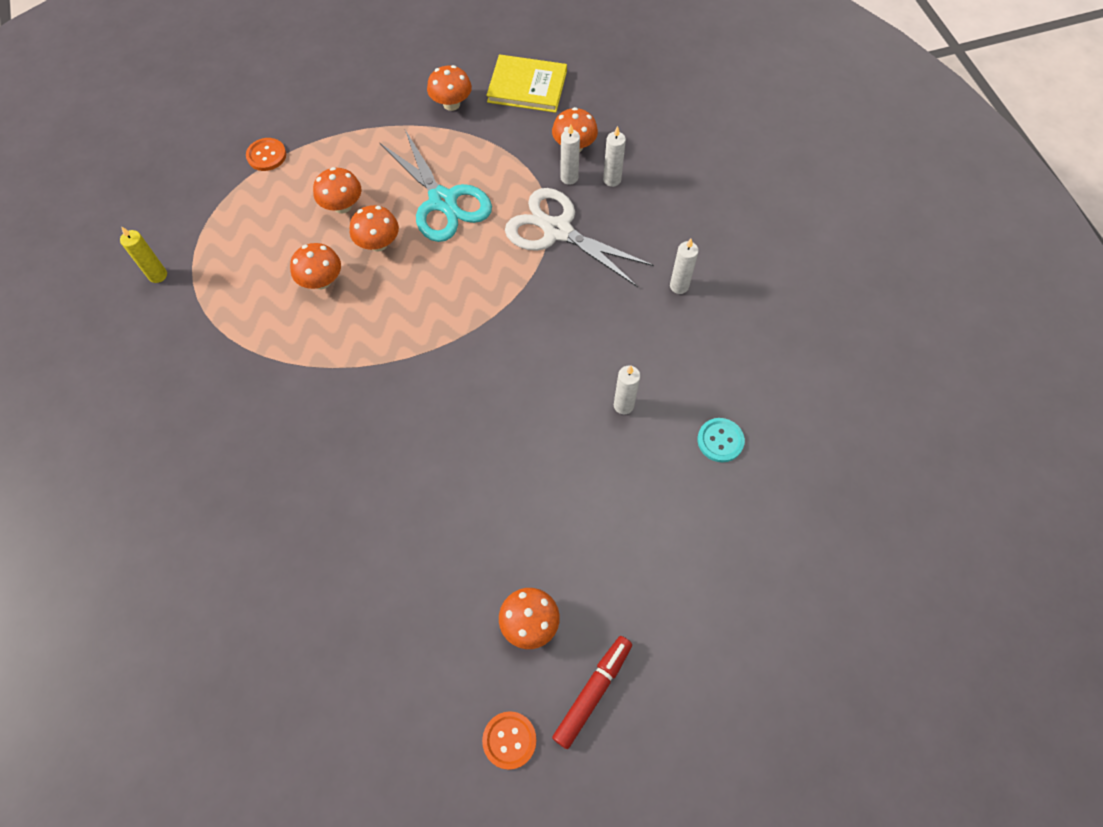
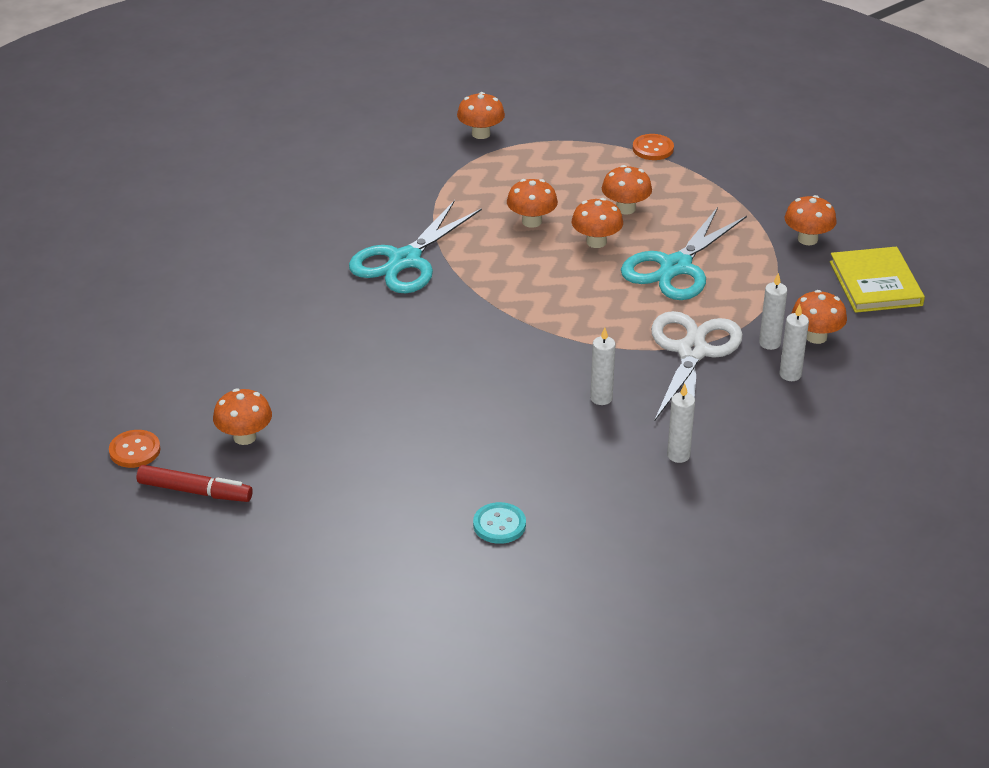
camera: 70 degrees right, 25 degrees down
yellow candle [120,226,167,283] -> orange mushroom [457,92,505,139]
white candle [614,366,640,414] -> white candle moved to [590,328,616,405]
none -> turquoise scissors [349,200,482,294]

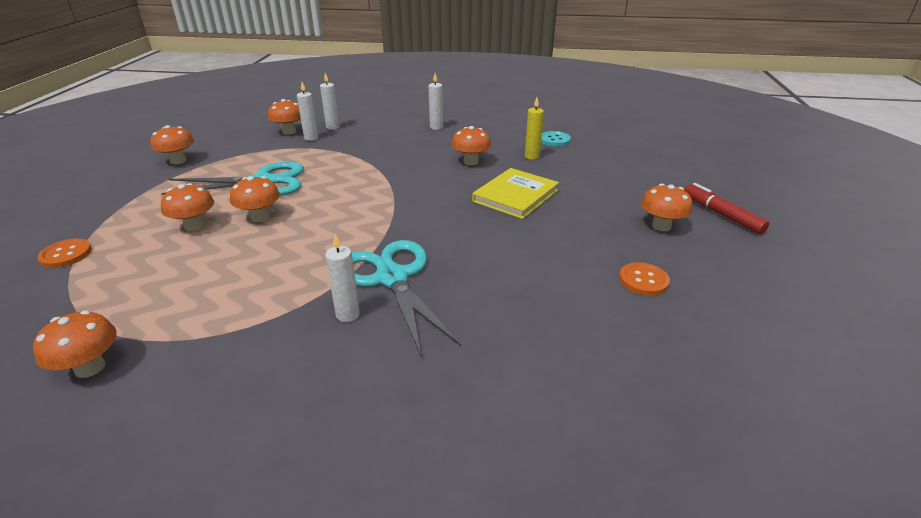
camera: 135 degrees left, 5 degrees down
orange button [109,430,161,468] -> orange button moved to [619,262,670,296]
turquoise scissors [349,200,482,294] -> turquoise scissors turned 105 degrees counterclockwise [352,240,461,358]
orange mushroom [507,179,558,228] -> orange mushroom moved to [451,126,491,165]
white candle [590,328,616,405] -> white candle moved to [325,233,360,322]
white scissors [651,311,743,422] -> none
yellow book [830,247,925,313] -> yellow book moved to [472,168,559,219]
none -> yellow candle [525,98,544,160]

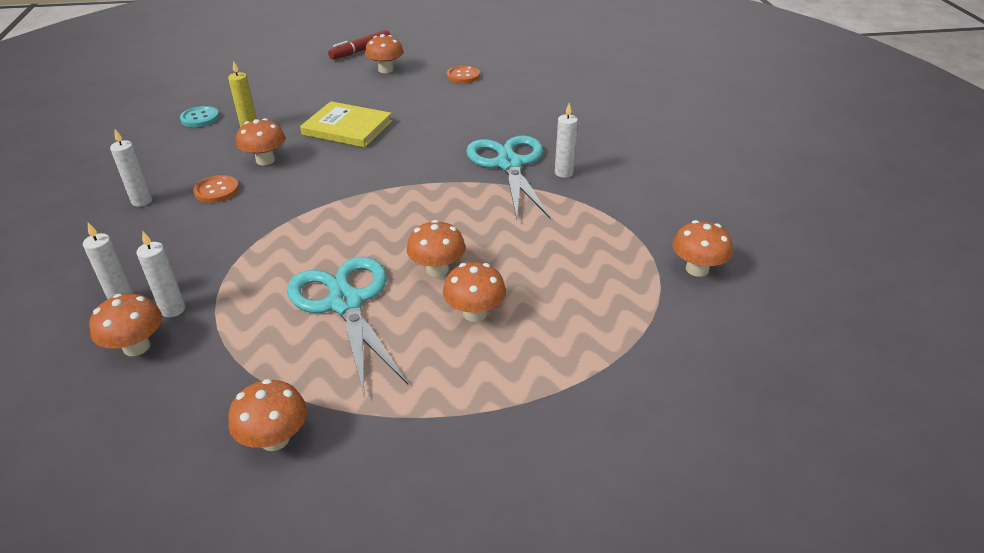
camera: 105 degrees left, 5 degrees up
orange button [37,238,92,268] -> orange button moved to [193,175,239,203]
turquoise scissors [352,240,461,358] -> turquoise scissors turned 120 degrees clockwise [466,135,551,219]

